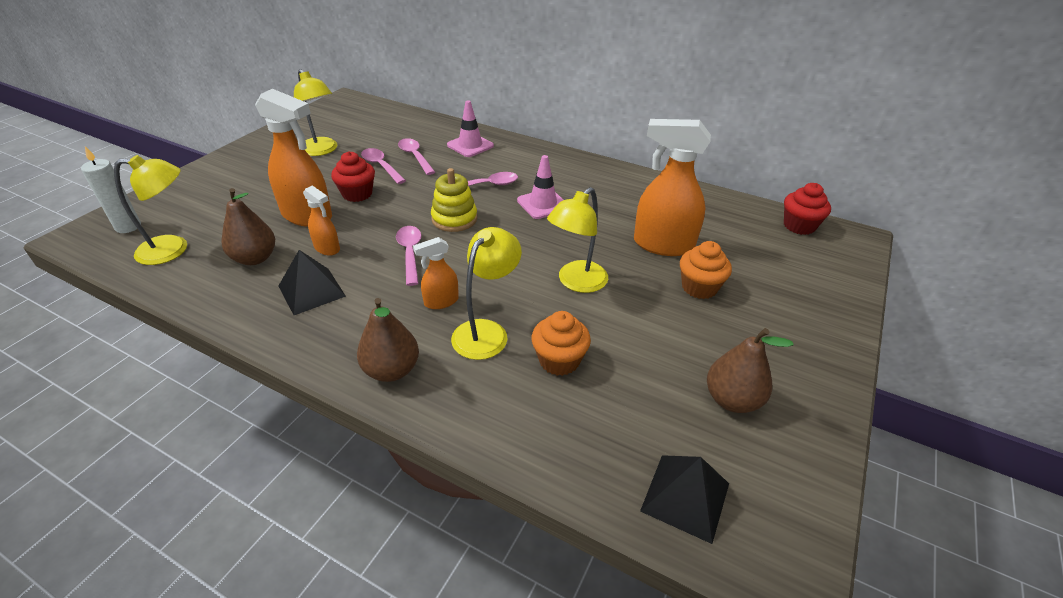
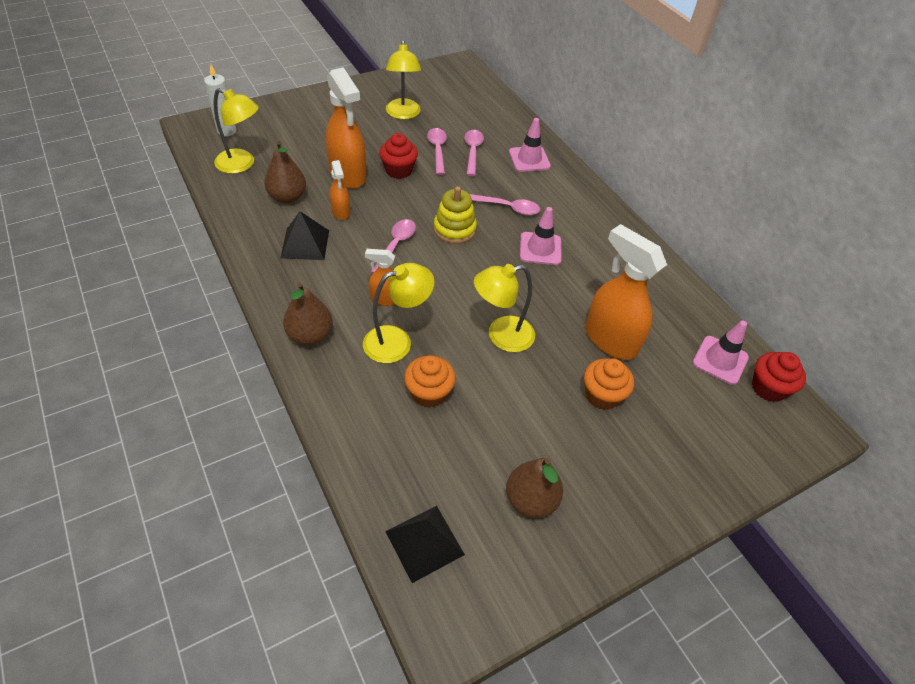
camera: 30 degrees right, 10 degrees up
none -> pink traffic cone [692,321,749,385]

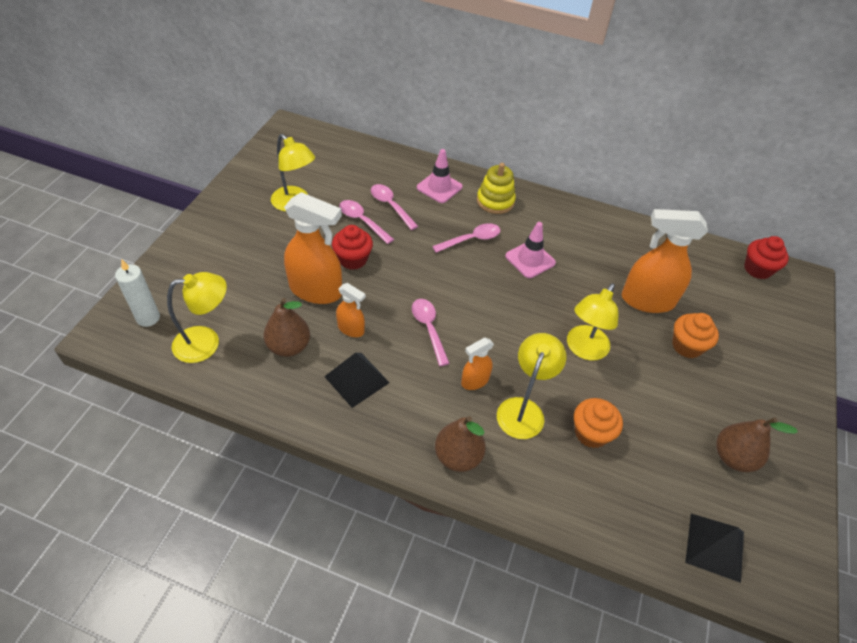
camera: 40 degrees left, 0 degrees up
yellow stacking toy [434,186,477,244] -> yellow stacking toy moved to [477,163,516,214]
pink traffic cone [692,321,749,385] -> none

